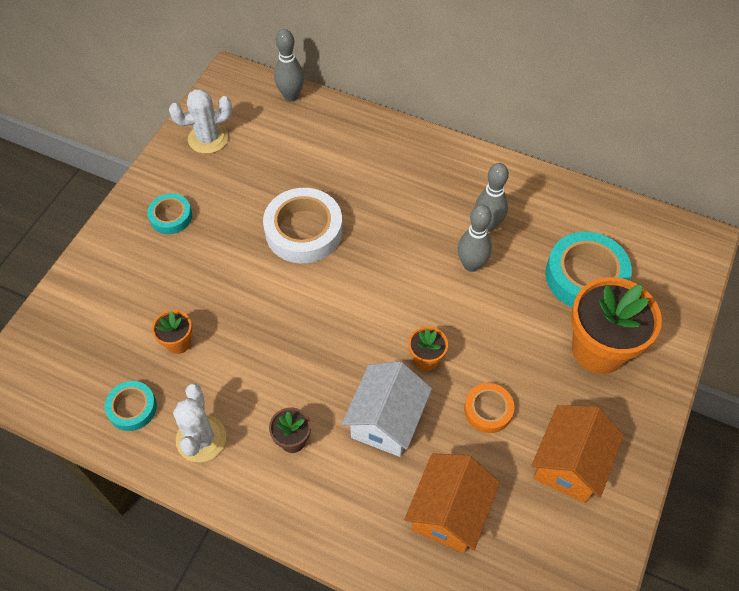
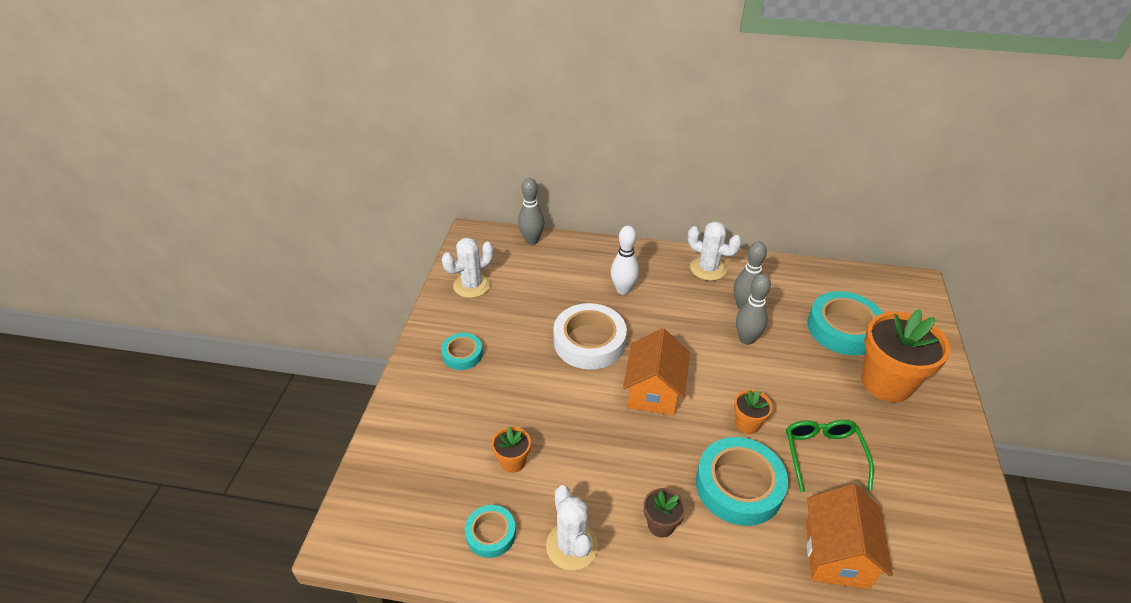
camera: 15 degrees left, 15 degrees down
white house [342,361,432,457] -> turquoise tape [696,437,788,526]
orange tape [464,383,514,433] -> green glasses [786,420,874,492]
orange house [531,405,624,503] -> orange house moved to [623,328,690,416]
none -> white bowling pin [610,226,639,295]
none -> white cactus [688,221,742,281]

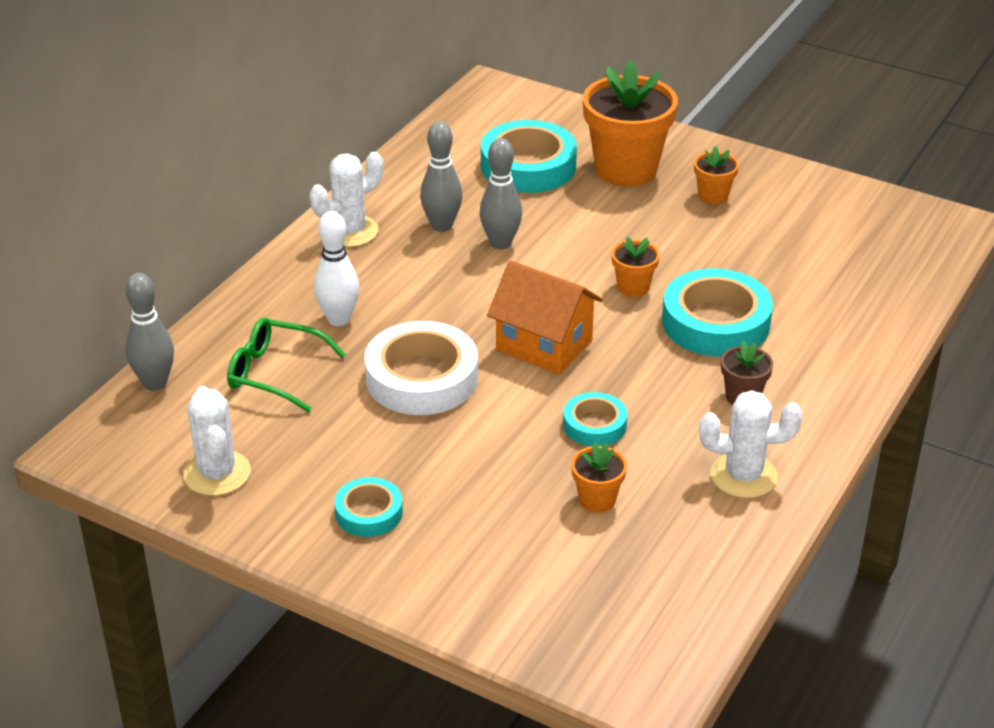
camera: 70 degrees left, 5 degrees down
turquoise tape [465,505,516,558] -> turquoise tape moved to [563,392,627,446]
green glasses [786,420,874,492] -> green glasses moved to [227,318,346,412]
orange house [806,484,893,589] -> none
none -> orange flower pot [694,146,739,205]

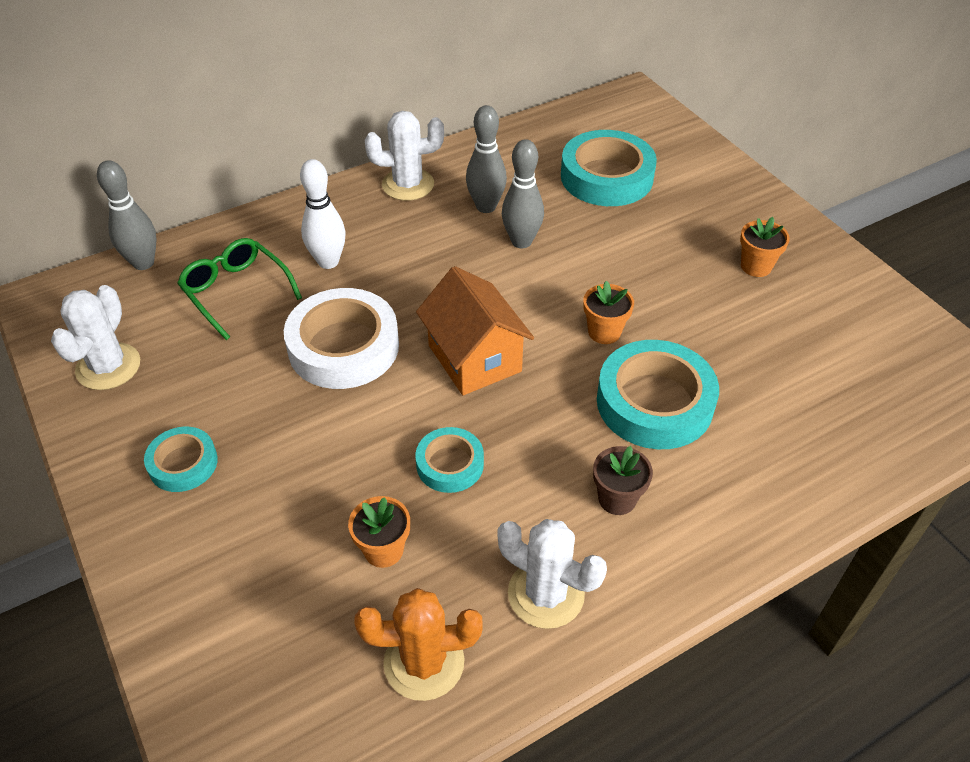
camera: 30 degrees right, 10 degrees up
orange flower pot [583,61,678,187] -> none
none -> orange cactus [354,588,483,701]

